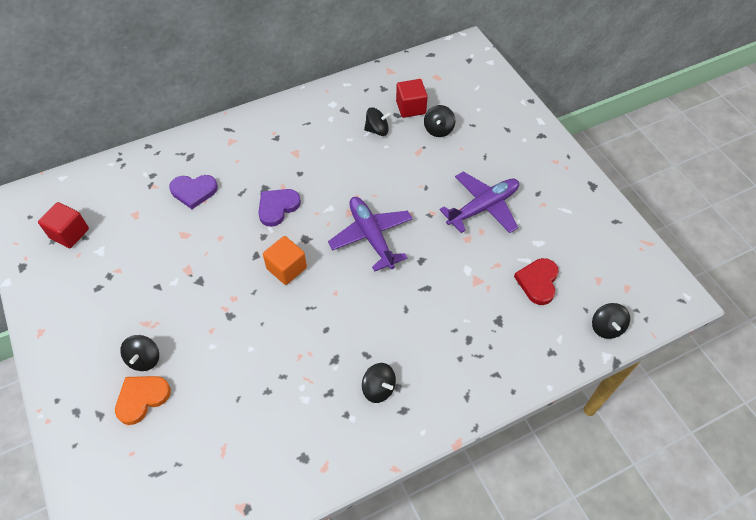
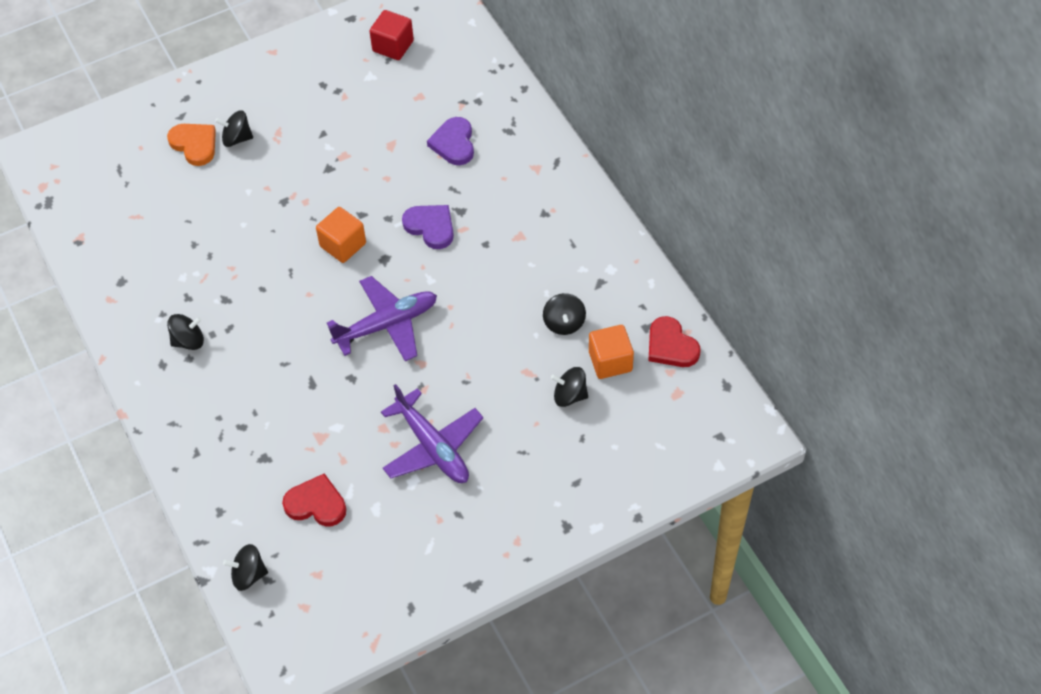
camera: 90 degrees right, 0 degrees up
black spinning top [362,363,396,403] -> black spinning top turned 150 degrees counterclockwise [167,314,204,350]
red cube [396,79,428,118] -> orange cube [589,325,634,379]
none -> red heart [648,316,701,367]

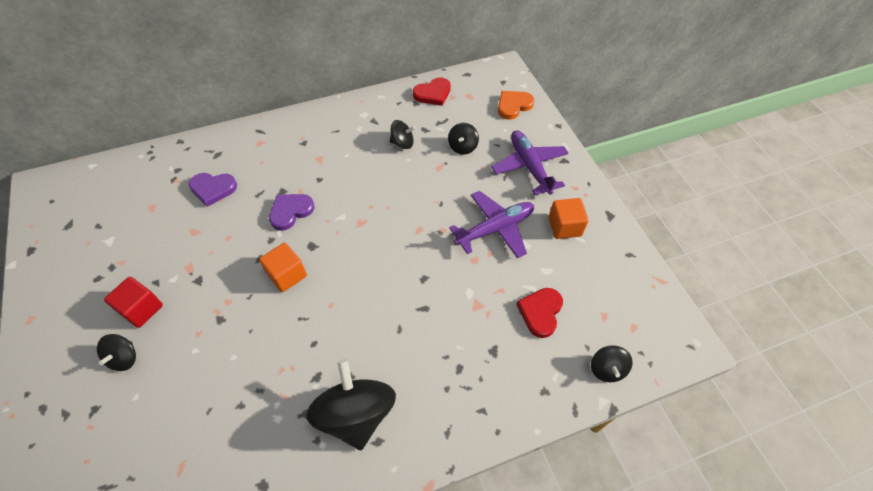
camera: 85 degrees left, 0 degrees up
orange heart [167,124,216,166] -> orange heart moved to [498,91,535,120]
black spinning top [167,314,204,350] -> black spinning top [306,359,396,450], size x2.02
purple plane [327,276,437,361] -> purple plane moved to [492,130,569,195]
red cube [369,10,414,60] -> red cube moved to [104,277,163,328]
orange cube [589,325,634,379] -> orange cube moved to [549,198,589,239]

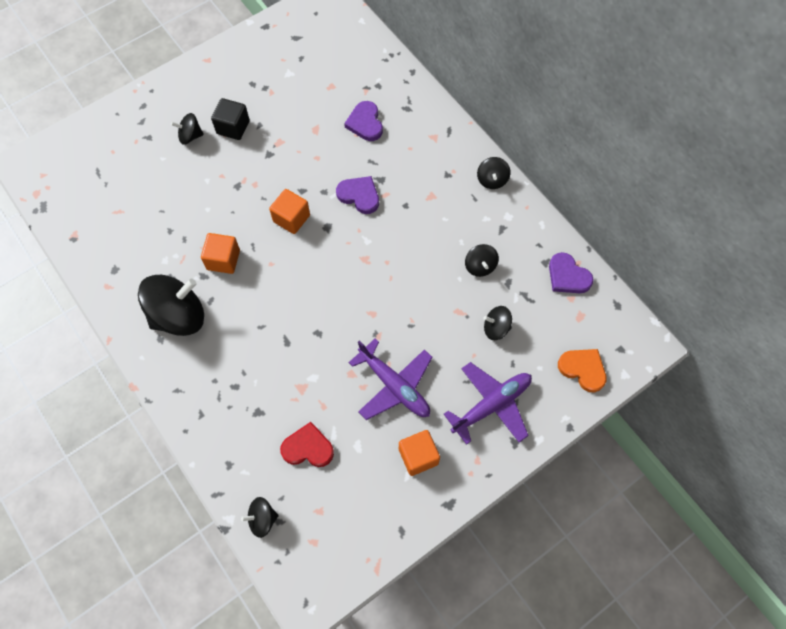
camera: 75 degrees right, 10 degrees up
red cube [104,277,163,328] -> black cube [211,98,250,140]
red heart [413,77,451,106] -> purple heart [549,252,594,293]
none -> orange cube [201,233,240,274]
none -> black spinning top [477,157,510,189]

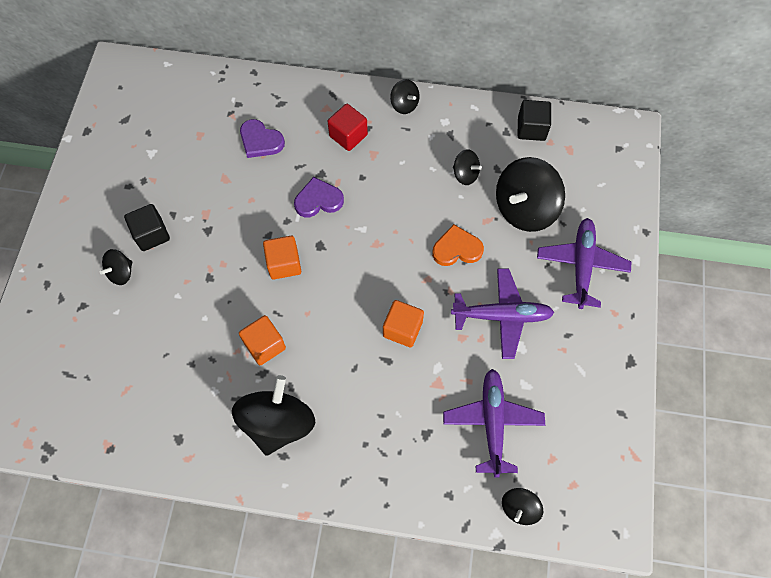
camera: 45 degrees left, 0 degrees up
red heart [280,422,334,467] -> purple plane [443,369,545,478]
orange cube [399,430,440,476] -> orange cube moved to [383,300,424,347]
black spinning top [484,306,512,340] -> black spinning top [496,157,565,232], size x2.02
purple heart [549,252,594,293] -> black cube [517,100,551,141]
orange heart [558,349,607,392] -> orange heart moved to [432,224,484,266]
none -> red cube [327,104,368,151]

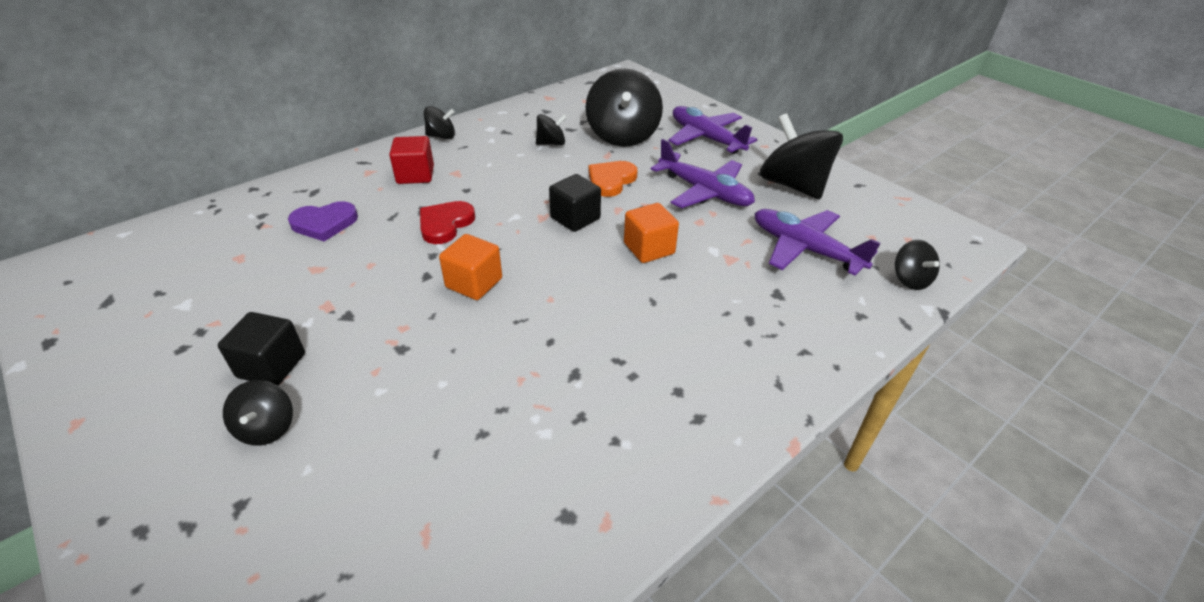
camera: 50 degrees left, 25 degrees down
black spinning top [232,375,316,456] -> black spinning top moved to [759,113,843,199]
orange cube [239,315,286,365] -> none
purple heart [294,177,344,217] -> red heart [420,201,475,244]
purple plane [451,269,555,359] -> purple plane turned 90 degrees clockwise [651,139,755,208]
black cube [517,100,551,141] -> black cube moved to [549,174,601,232]

